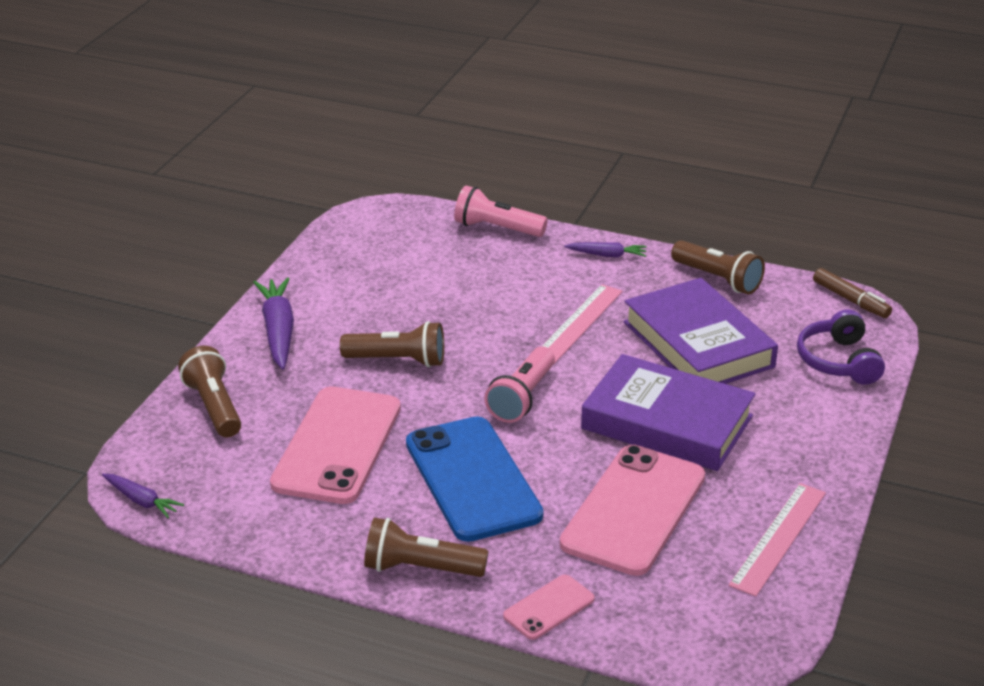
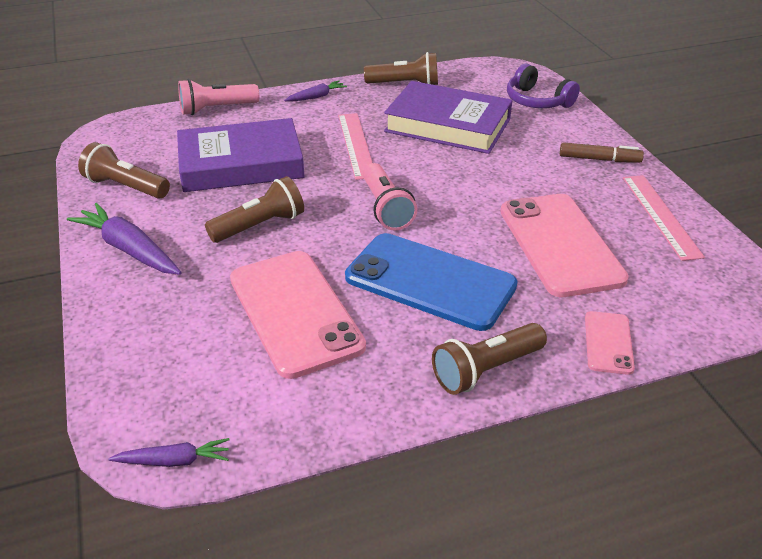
camera: 40 degrees left, 5 degrees up
brown flashlight [178,346,241,437] -> brown flashlight moved to [78,142,170,199]
purple book [581,354,756,471] -> purple book moved to [177,118,305,192]
brown marker [813,268,892,318] -> brown marker moved to [560,142,644,163]

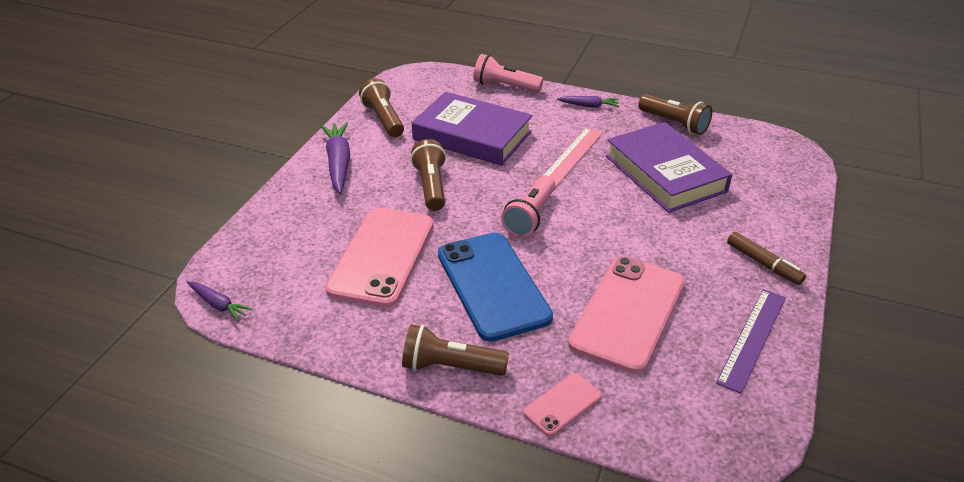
camera: 40 degrees right, 0 degrees up
brown flashlight [205,176,304,243] -> brown flashlight turned 105 degrees counterclockwise [411,139,446,211]
purple headphones [507,64,580,108] -> none
pink ruler [623,175,705,261] -> purple ruler [716,289,786,394]

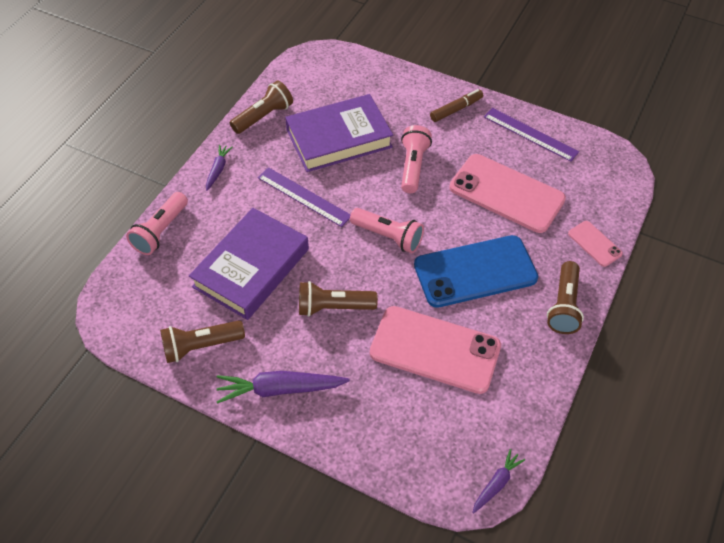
camera: 85 degrees left, 15 degrees up
pink ruler [543,127,603,188] -> purple ruler [258,167,351,227]
none -> pink flashlight [401,125,432,193]

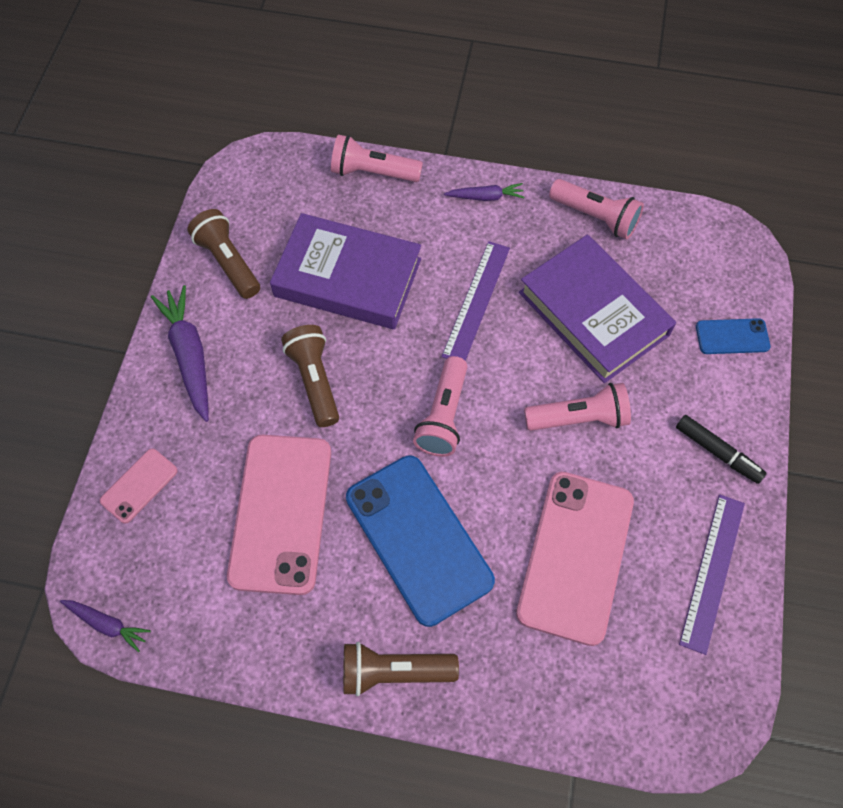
camera: 75 degrees right, 10 degrees up
brown flashlight [230,80,293,134] -> pink flashlight [549,179,644,239]
brown marker [430,89,483,122] -> black marker [676,415,767,484]
pink phone [568,221,623,267] -> pink phone moved to [99,449,178,524]
none -> blue phone [696,318,770,354]

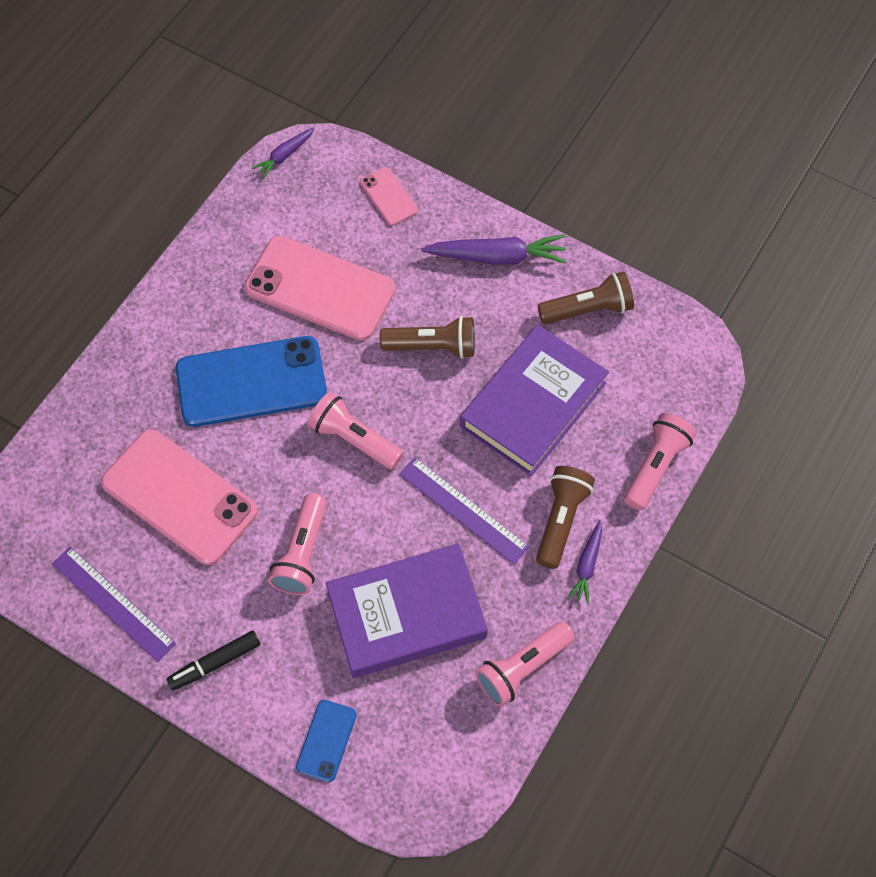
camera: 110 degrees right, 0 degrees up
brown flashlight [343,642,459,696] -> brown flashlight moved to [536,466,595,569]

